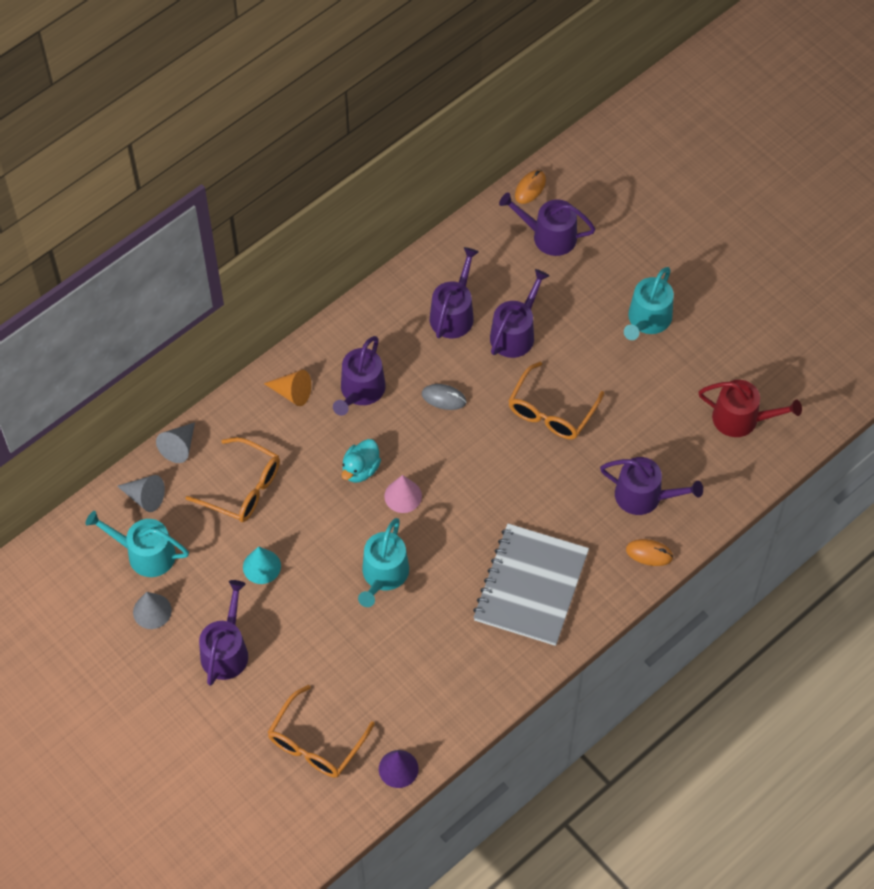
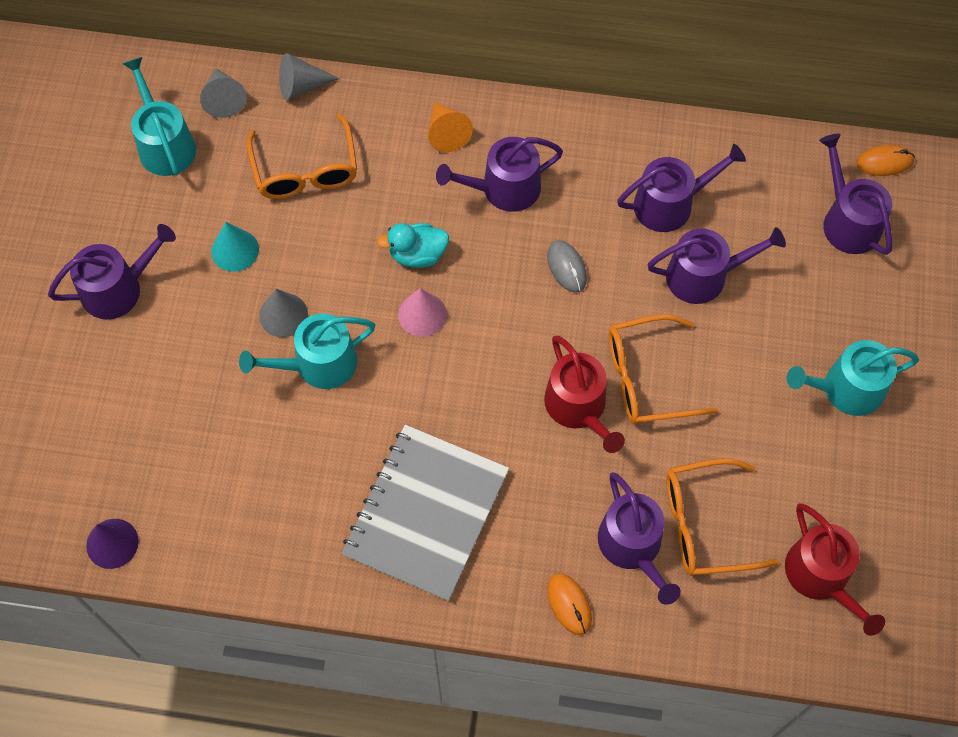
camera: 50 degrees right, 5 degrees up
grey cone [133,592,172,629] -> grey cone moved to [259,289,308,337]
orange glasses [268,685,375,778] -> orange glasses moved to [666,458,778,576]
grey notebook [473,523,589,646] -> grey notebook turned 45 degrees counterclockwise [342,425,509,601]
none -> red watering can [544,336,625,453]

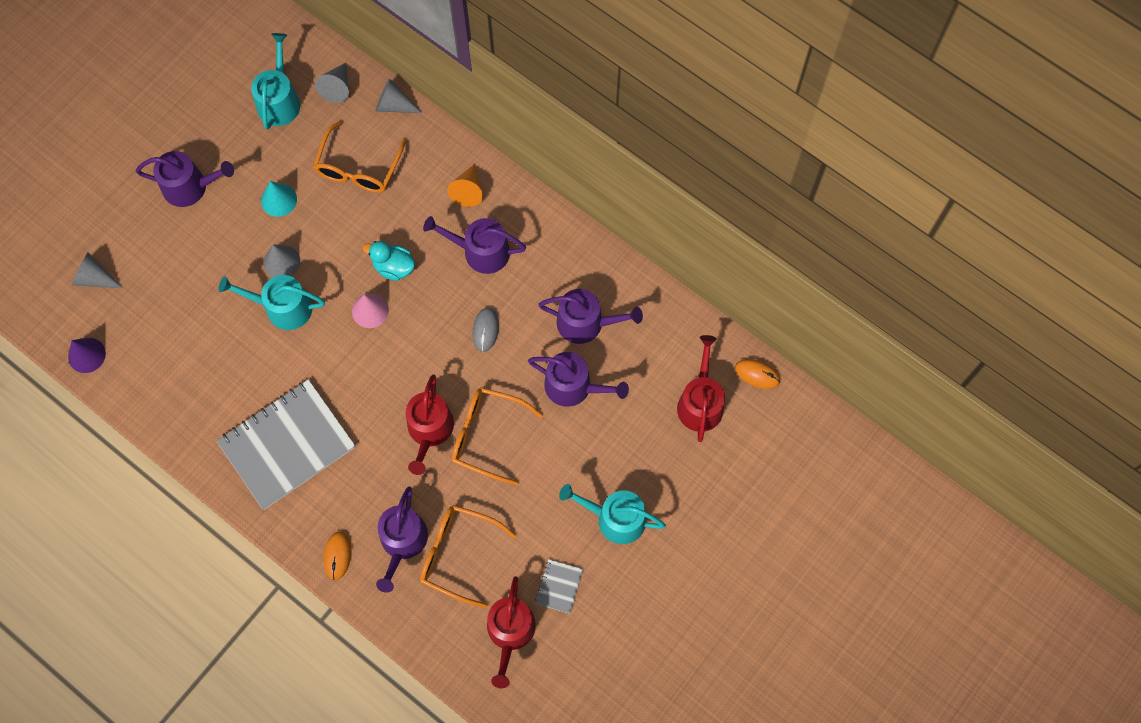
camera: 30 degrees right, 5 degrees up
purple watering can [819,134,892,255] -> red watering can [677,335,725,442]
none -> grey cone [72,252,123,288]
none -> grey notebook [535,559,583,614]

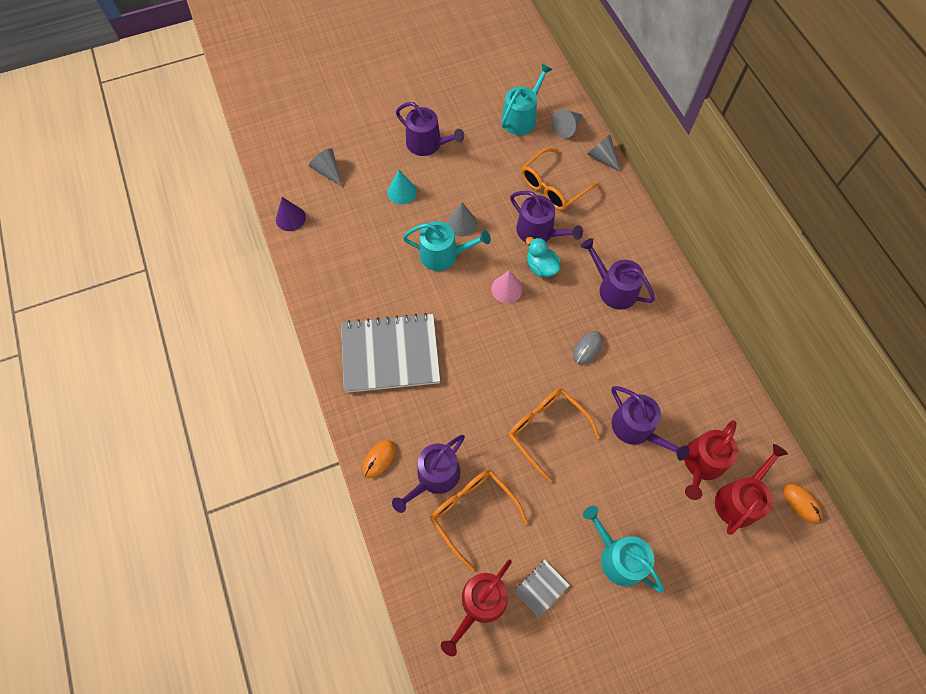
camera: 30 degrees right, 5 degrees down
turquoise watering can [218,275,325,330] -> turquoise watering can turned 150 degrees clockwise [403,221,491,271]
turquoise cone [261,181,297,217] -> turquoise cone moved to [387,170,417,204]
red watering can [406,374,454,475] -> red watering can moved to [684,420,739,500]
orange cone [448,164,483,207] -> none
purple watering can [538,289,643,344] -> purple watering can moved to [510,191,583,242]

